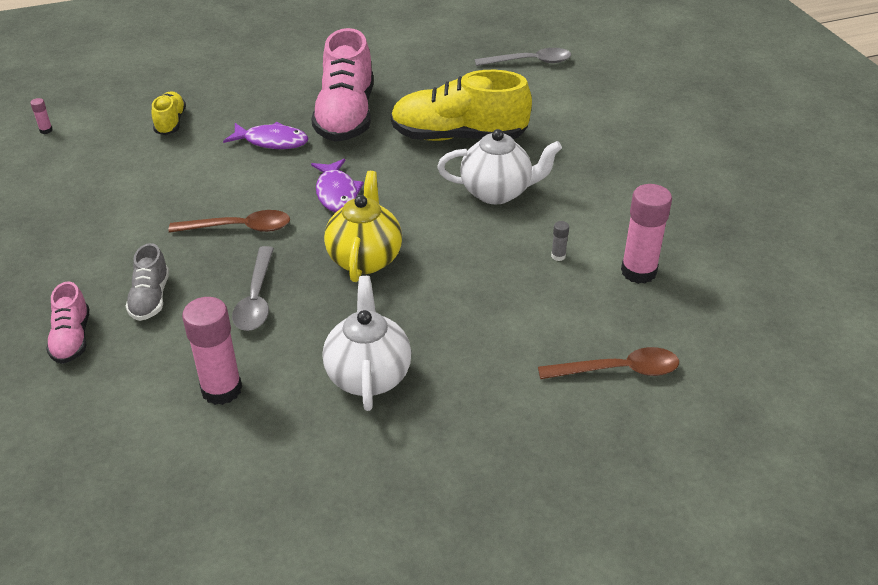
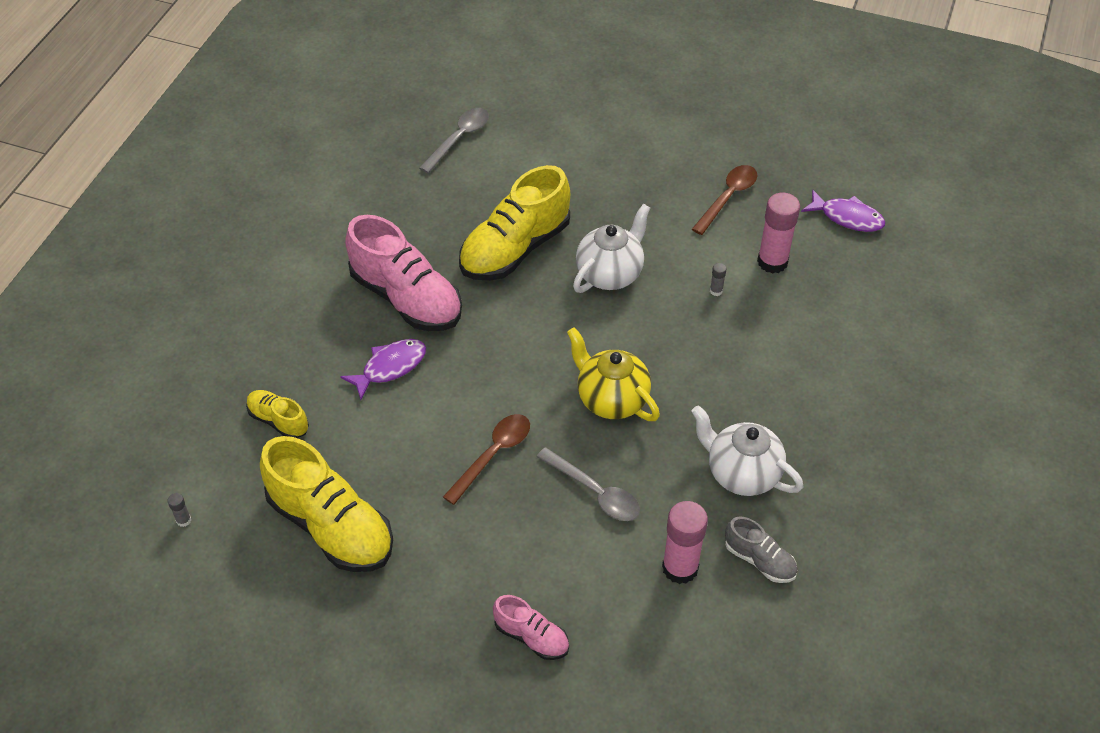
camera: 50 degrees left, 10 degrees up
pink glue stick [30,98,53,134] -> grey glue stick [168,493,191,527]
grey shoe [126,243,169,321] -> grey shoe moved to [725,517,797,583]
purple fish [311,159,364,212] -> purple fish moved to [801,190,885,232]
brown spoon [538,347,679,379] -> brown spoon moved to [692,165,757,235]
none -> yellow shoe [260,436,393,572]

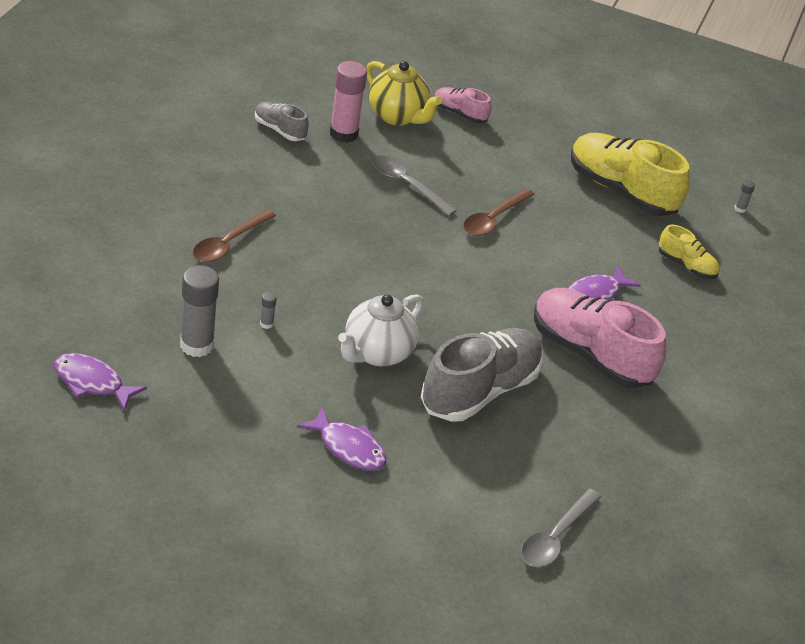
camera: 175 degrees right, 10 degrees down
yellow shoe [459,165,570,281] -> grey shoe [421,328,543,421]
yellow teapot [567,327,660,421] -> yellow teapot moved to [366,61,442,126]
white teapot [691,406,803,496] -> none
brown spoon [692,165,757,235] -> brown spoon moved to [193,209,276,262]
pink glue stick [757,193,800,274] -> grey glue stick [180,265,219,357]
none -> purple fish [297,406,387,471]

